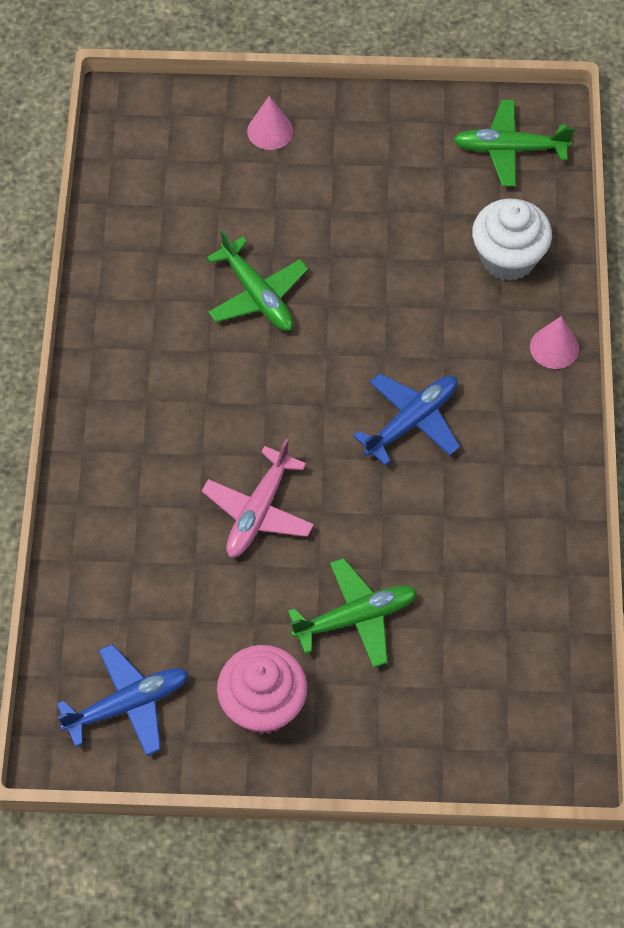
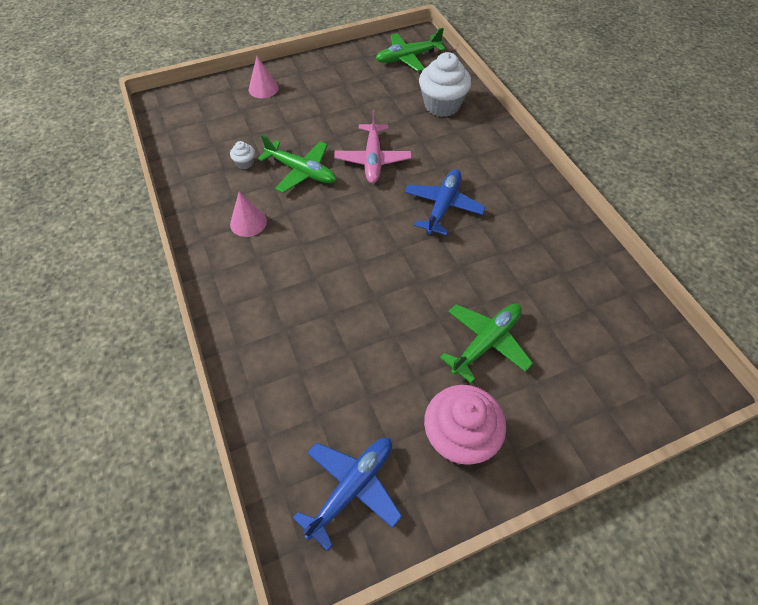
camera: 25 degrees left, 5 degrees down
pink plane [202,439,314,557] -> pink plane moved to [334,110,412,183]
pink cone [530,316,579,369] -> pink cone moved to [230,192,267,237]
none -> white cupcake [230,141,255,169]

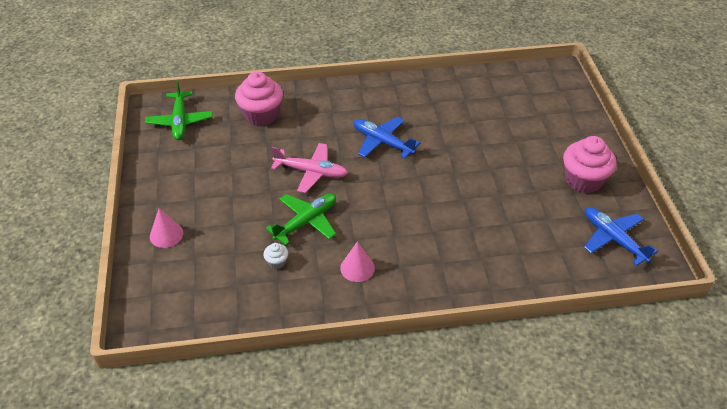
camera: 75 degrees left, 10 degrees down
white cupcake [419,52,472,117] -> pink cupcake [235,72,283,126]
green plane [440,304,533,383] -> none

